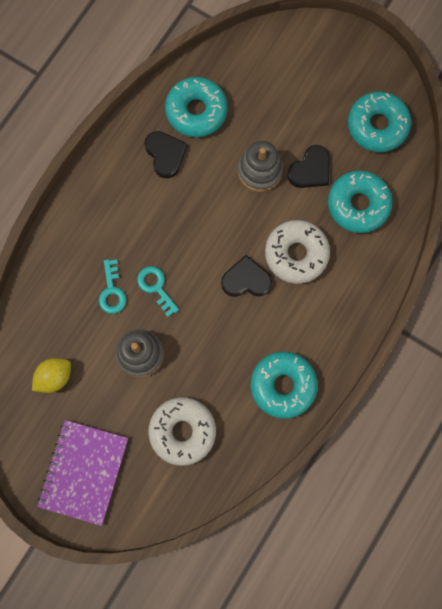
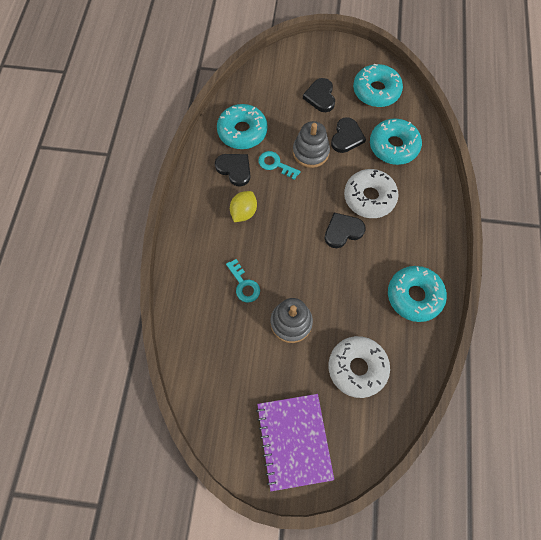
camera: 25 degrees left, 10 degrees down
yellow lemon [32,358,71,393] -> yellow lemon moved to [230,191,257,222]
turquoise key [137,266,179,317] -> turquoise key moved to [258,151,300,180]
none -> black heart [303,78,335,112]

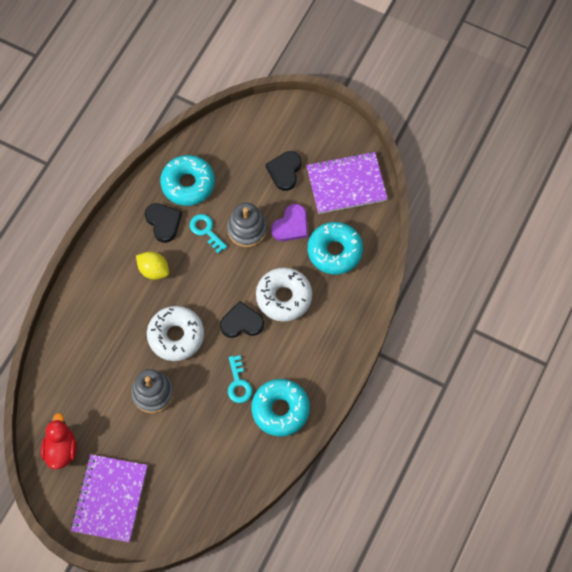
camera: 20 degrees right, 0 degrees up
turquoise key [226,259,260,303] -> turquoise key moved to [228,355,252,403]
yellow lemon [230,191,257,222] -> yellow lemon turned 75 degrees clockwise [136,251,169,280]
white donut [329,336,390,398] -> white donut moved to [147,306,204,361]
black heart [331,117,366,153] -> purple heart [271,204,308,241]
turquoise donut [353,64,403,107] -> purple notebook [307,152,388,214]
none -> red duck [41,413,77,469]

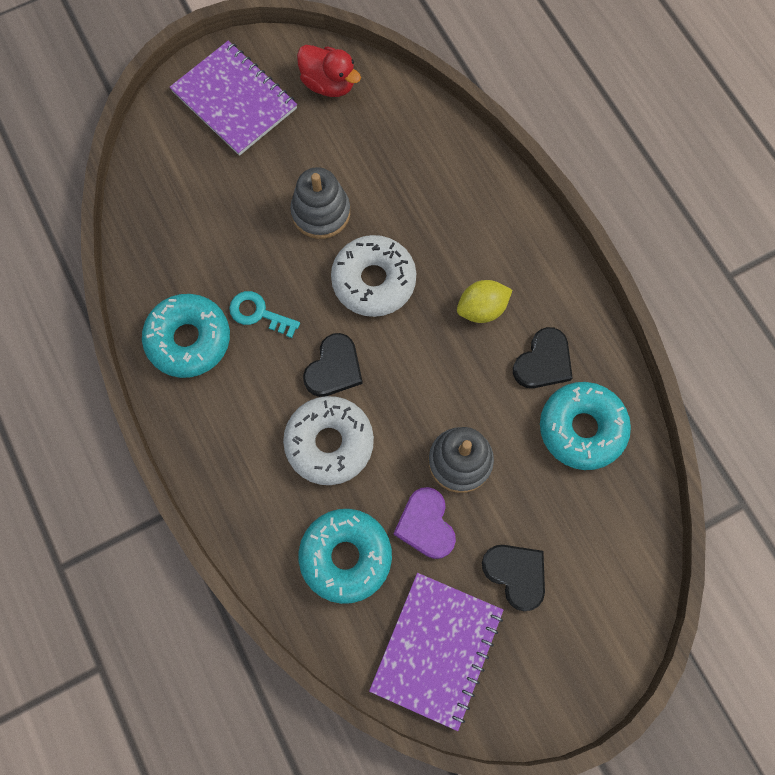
camera: 125 degrees right, 5 degrees up
black heart [145,203,182,243] -> black heart turned 60 degrees counterclockwise [513,327,573,388]
turquoise key [190,214,227,253] -> none

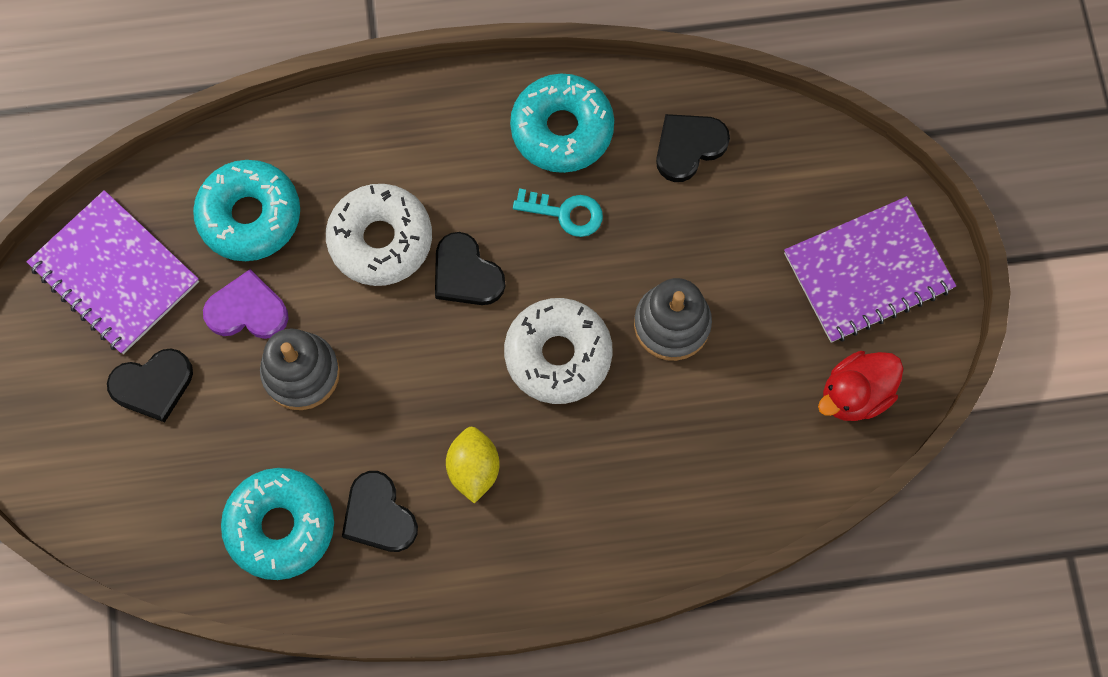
camera: 110 degrees right, 0 degrees up
turquoise key [229,291,300,338] -> turquoise key turned 60 degrees clockwise [513,188,603,237]
none -> black heart [656,114,730,182]

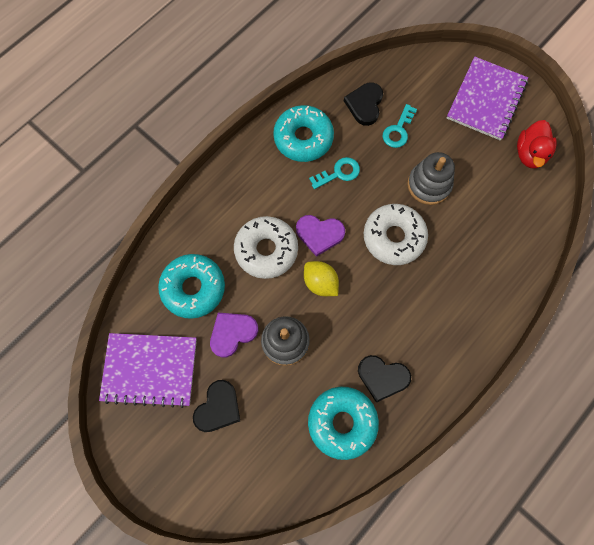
camera: 40 degrees left, 0 degrees up
black heart [435,232,505,305] -> purple heart [296,215,345,257]
yellow lemon [446,427,500,503] -> yellow lemon moved to [304,261,339,296]
none -> turquoise key [383,104,417,148]

